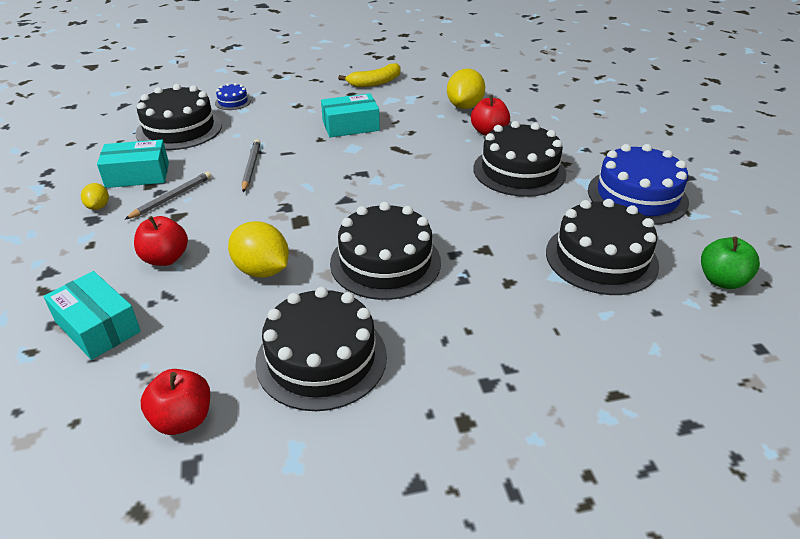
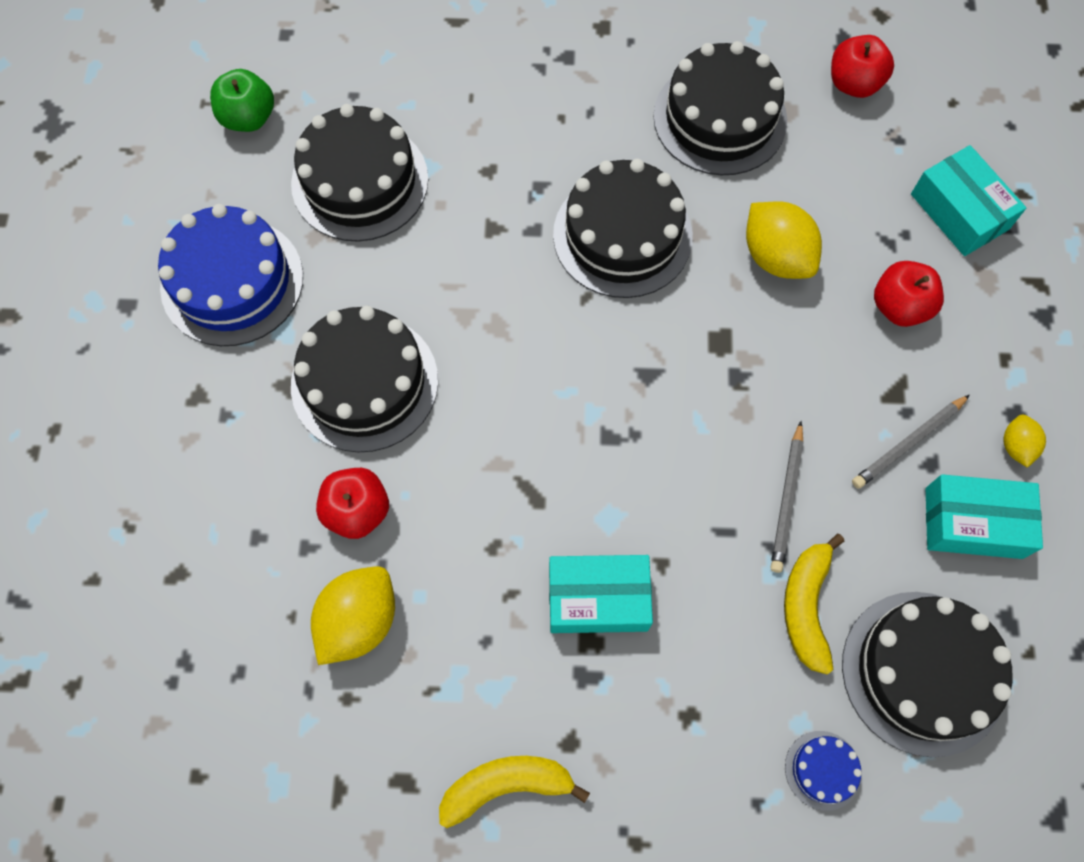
camera: 165 degrees left, 30 degrees up
none -> yellow banana [784,534,844,674]

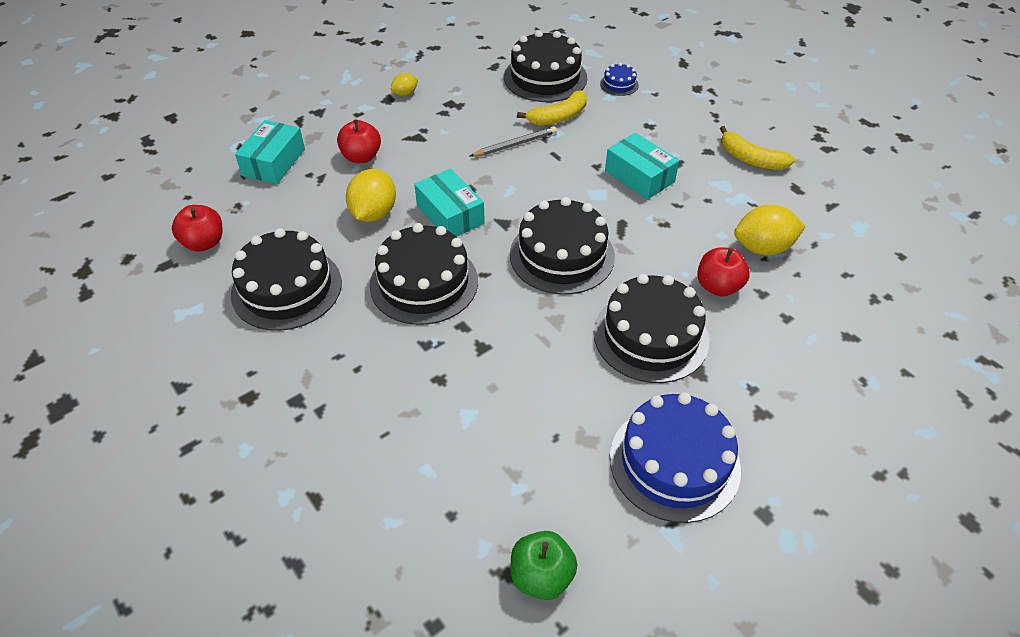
camera: 130 degrees left, 20 degrees down
black cake [291,104,428,242] -> black cake moved to [510,197,615,295]
grey pencil [852,395,970,489] -> none
turquoise box [926,474,1043,559] -> turquoise box moved to [414,169,485,236]

